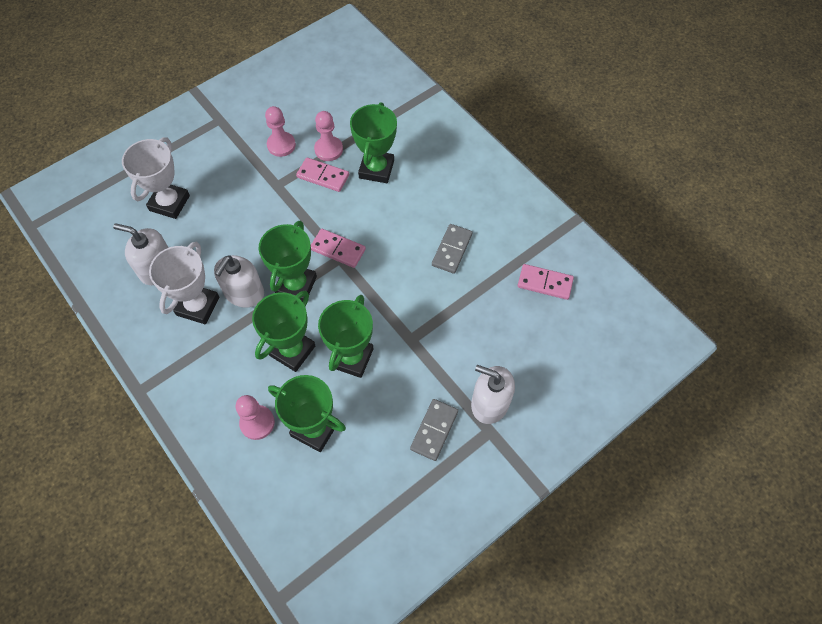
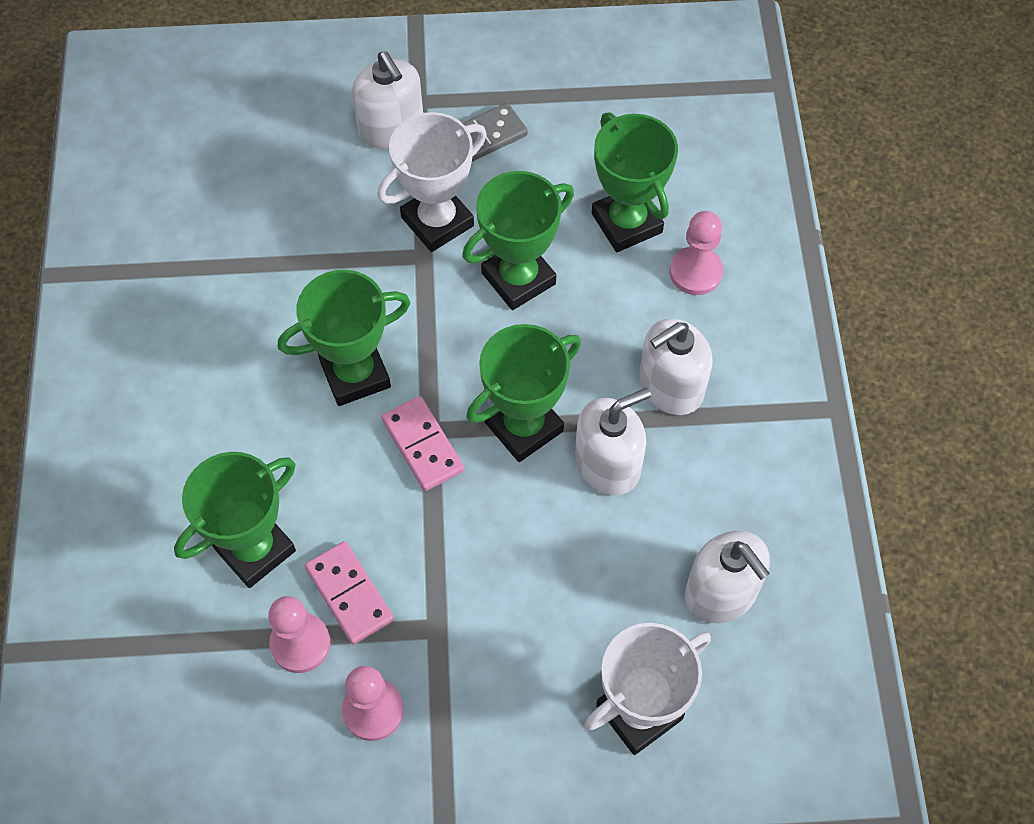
camera: 145 degrees left, 0 degrees up
white trophy [149,242,219,324] -> white trophy moved to [377,112,487,252]
green trophy [252,291,315,372] -> green trophy moved to [278,270,411,406]
grey domino [432,224,473,274] -> none
pink domino [518,264,574,300] -> none
none -> white soap dispenser [639,319,713,415]

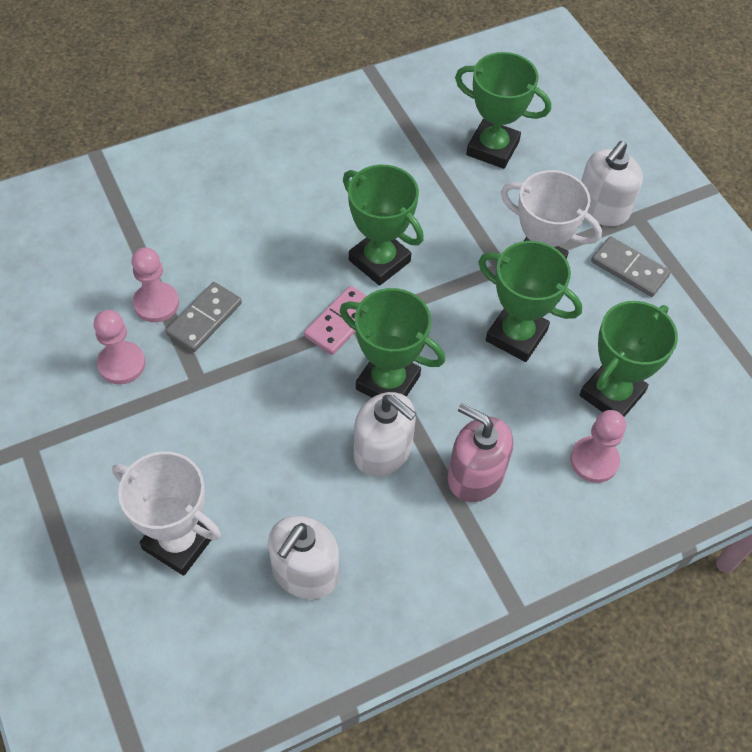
camera: 65 degrees right, 5 degrees down
green trophy [174,452,296,588] -> green trophy moved to [455,52,551,169]
pink domino [305,541,394,645] -> grey domino [166,282,242,352]
white soap dispenser [639,319,713,415] -> pink soap dispenser [448,403,513,502]

